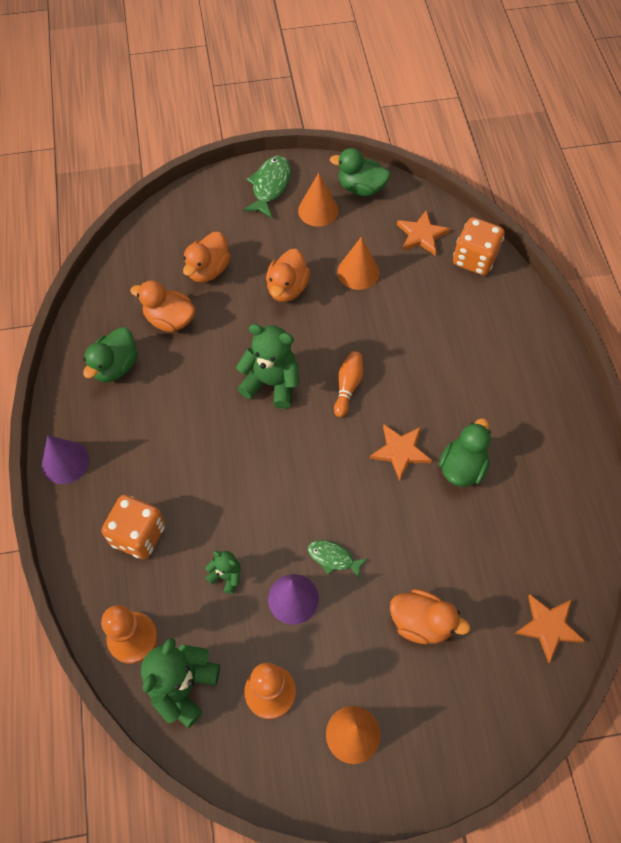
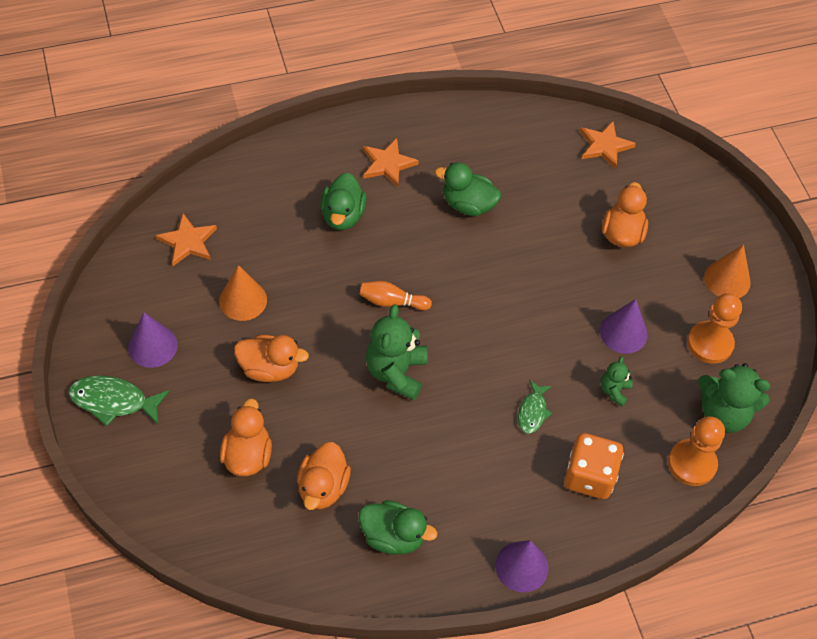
camera: 100 degrees left, 5 degrees down
orange duck [183,232,231,283] -> orange duck turned 105 degrees counterclockwise [220,399,272,476]
orange cone [298,173,338,227] -> purple cone [128,312,178,368]
green fish [308,540,368,580] -> green fish moved to [518,380,552,434]
green duck [330,148,391,196] -> green duck moved to [320,173,367,230]
orange star [370,424,432,481] -> orange star moved to [363,138,419,187]
orange dice [453,217,505,275] -> none

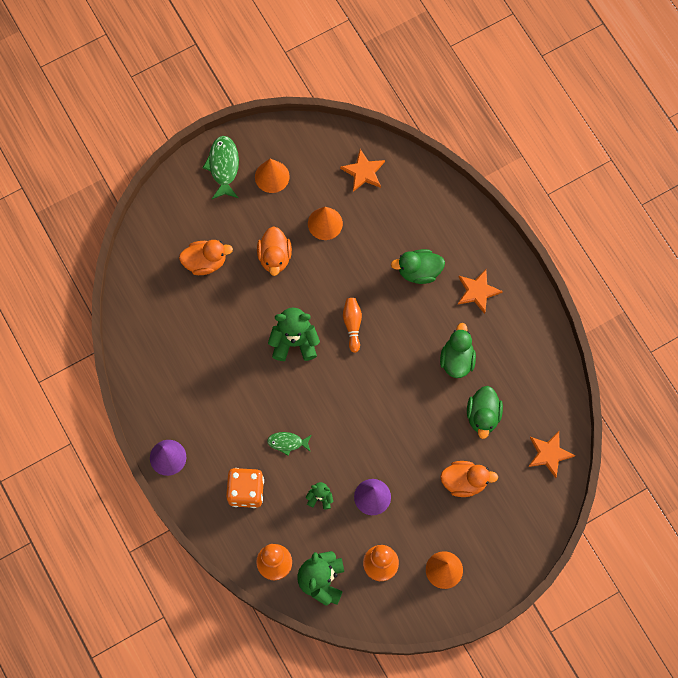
camera: 80 degrees right, 15 degrees up
purple cone [128,312,178,368] -> orange cone [255,159,290,193]
orange duck [297,442,351,510] -> none
green duck [358,500,437,554] -> green duck moved to [467,386,503,439]

